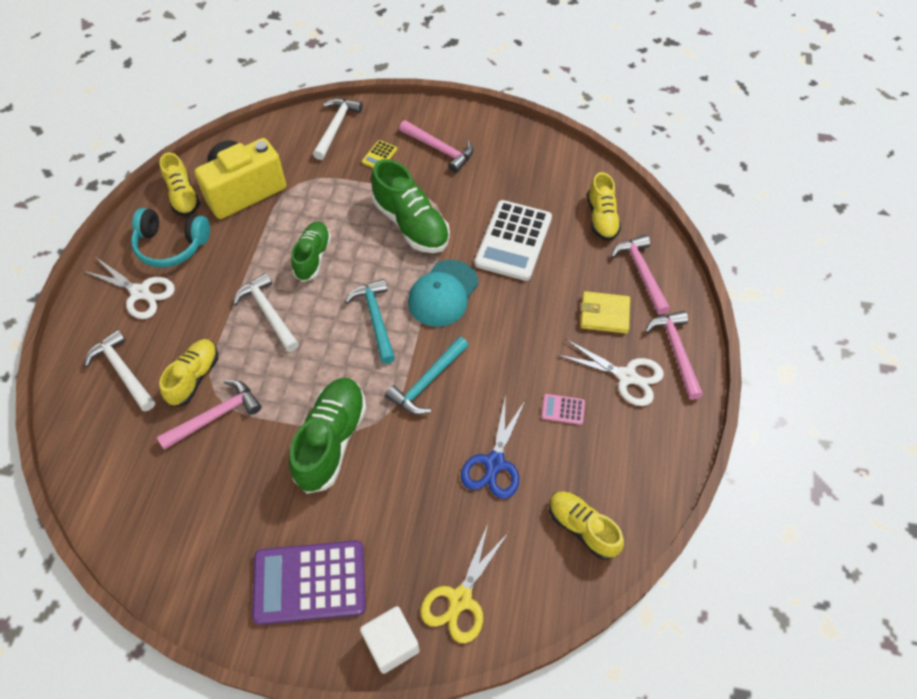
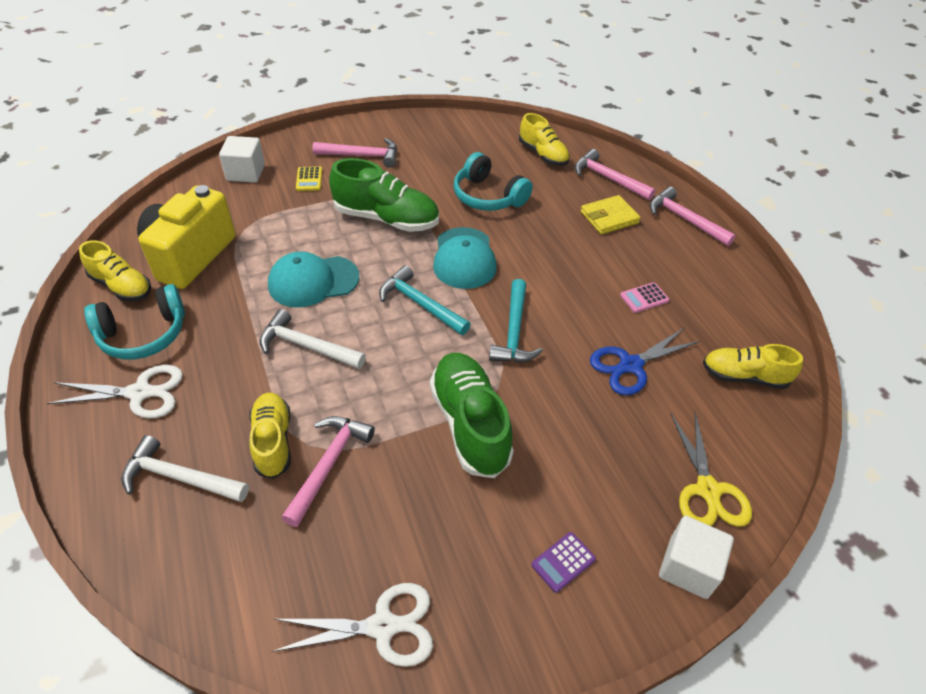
camera: 35 degrees left, 10 degrees down
purple calculator [252,540,366,625] -> purple calculator [531,532,596,593], size x0.42
green shoe [291,222,331,282] -> turquoise cap [268,251,359,308]
white hammer [313,98,363,160] -> white cube [219,136,265,183]
blue scissors [461,394,525,499] -> blue scissors turned 75 degrees clockwise [590,328,700,395]
white calculator [474,200,552,281] -> turquoise headphones [453,152,533,211]
white scissors [557,339,664,406] -> white scissors moved to [271,583,433,667]

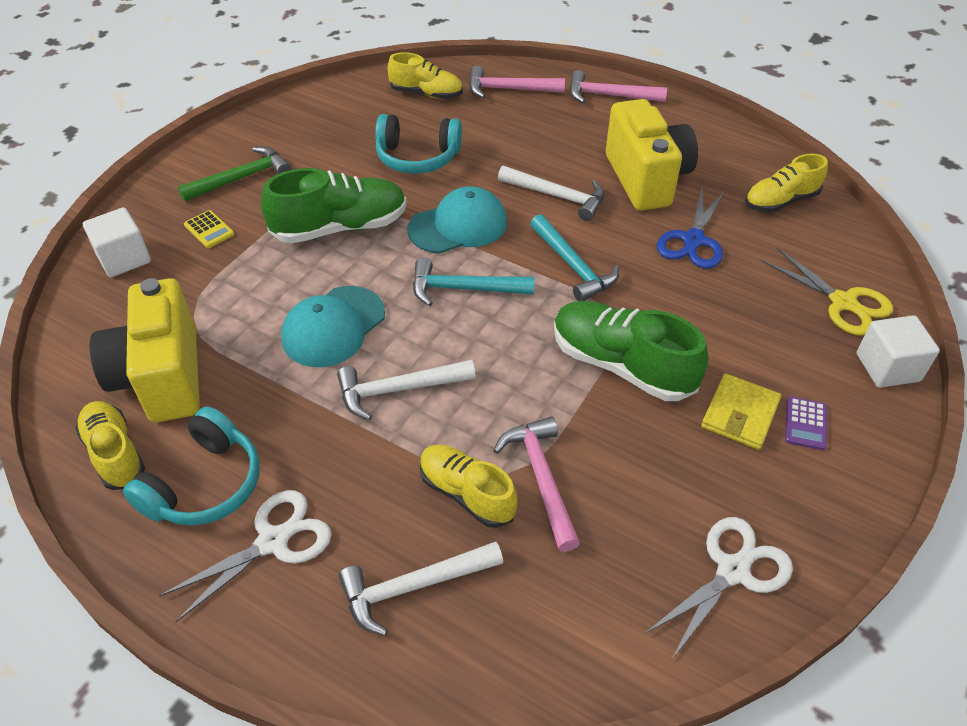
camera: 35 degrees left, 0 degrees up
yellow shoe [79,240,151,301] -> yellow shoe turned 120 degrees counterclockwise [75,401,145,490]
pink hammer [312,138,397,168] -> green hammer [178,147,291,201]
turquoise cap [433,227,497,289] -> turquoise cap turned 75 degrees counterclockwise [407,186,507,254]
yellow wallet [581,195,641,235] -> yellow wallet moved to [701,373,781,450]
pink calculator [620,282,669,313] -> yellow camera [606,99,698,211]
none -> white hammer [498,166,604,221]

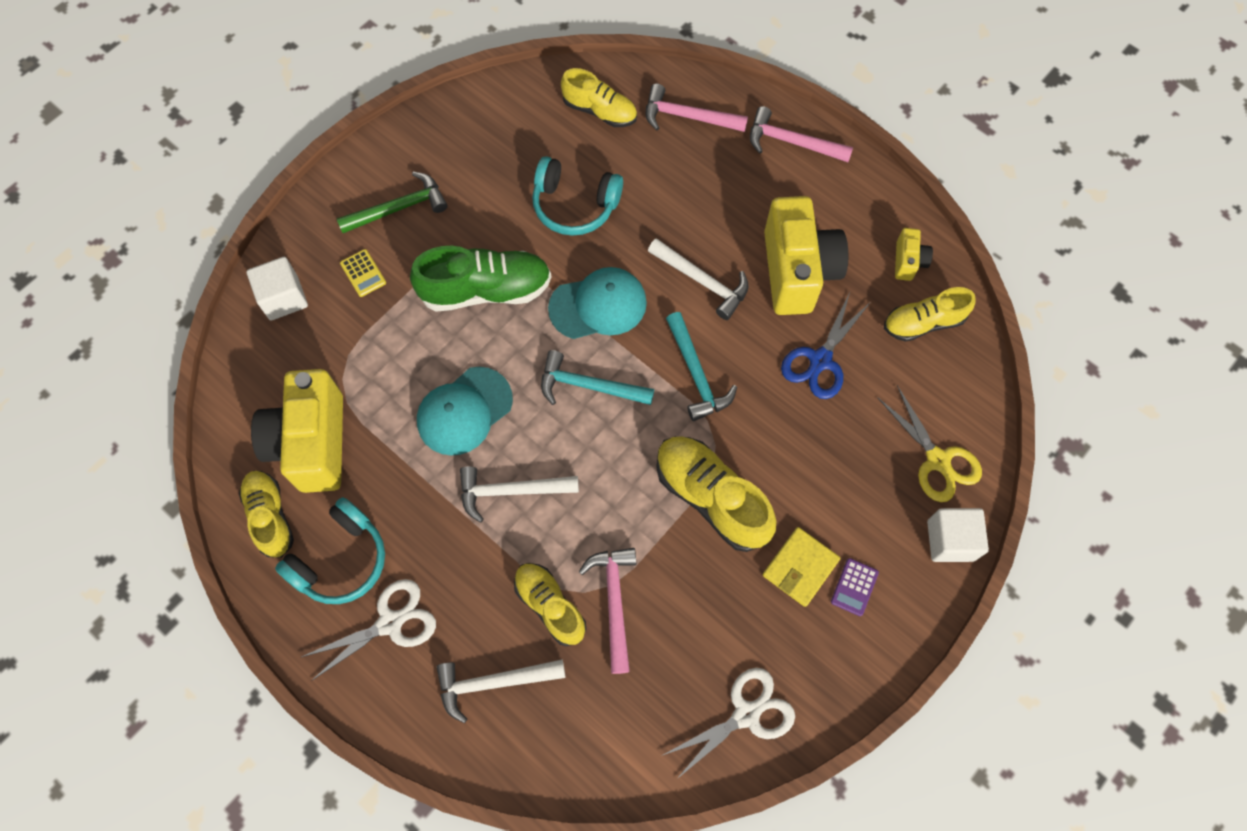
camera: 10 degrees right, 20 degrees up
green shoe [554,301,708,401] -> yellow shoe [656,436,776,552]
none -> yellow camera [895,228,933,281]

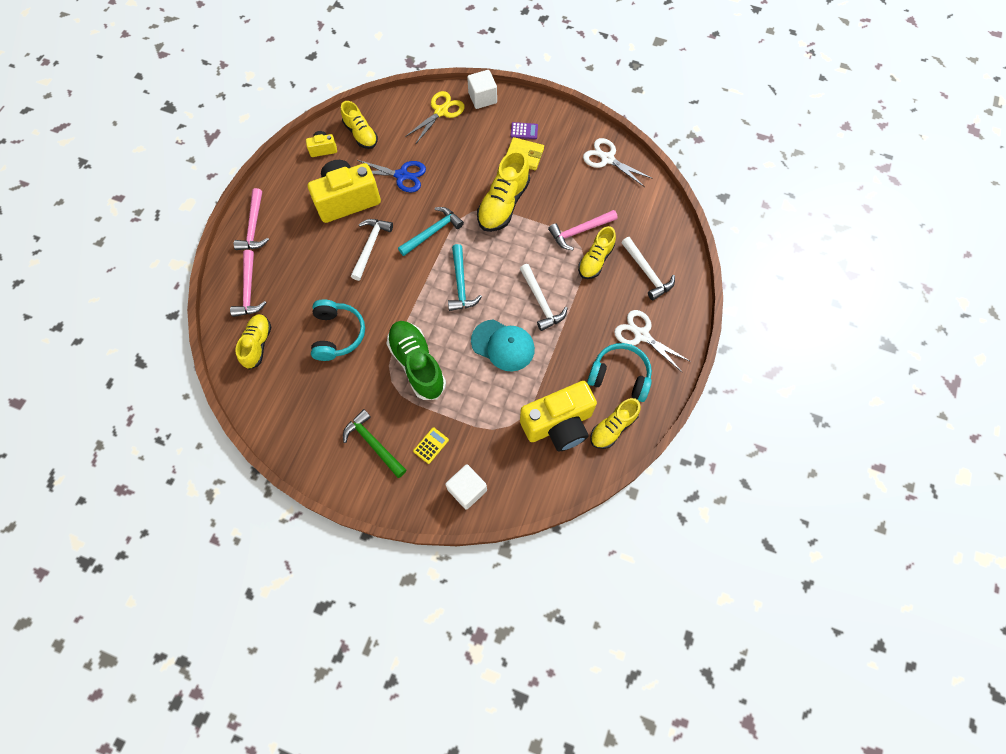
camera: 110 degrees left, 0 degrees up
turquoise cap [548,267,647,339] -> none

